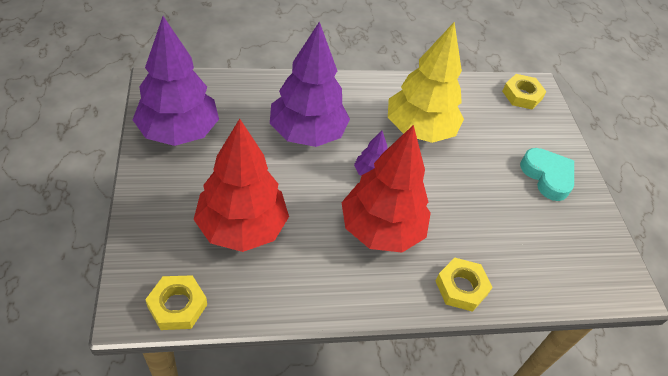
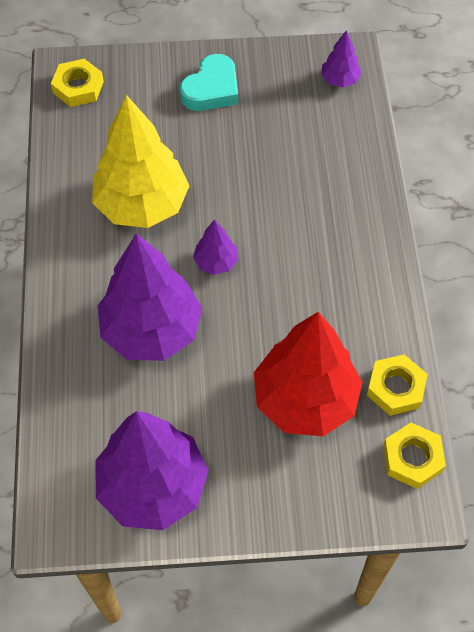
camera: 80 degrees left, 10 degrees up
red tree [341,125,431,252] -> none
yellow nut [435,258,493,312] -> yellow nut moved to [367,354,428,416]
turquoise heart [520,148,574,201] -> turquoise heart turned 150 degrees clockwise [180,54,238,111]
none -> purple tree [321,30,362,88]

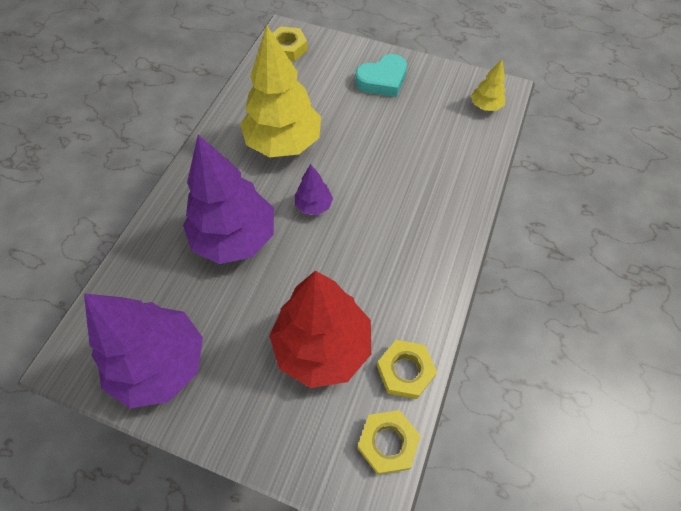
camera: 25 degrees right, 0 degrees up
purple tree [321,30,362,88] -> yellow tree [471,59,506,111]

